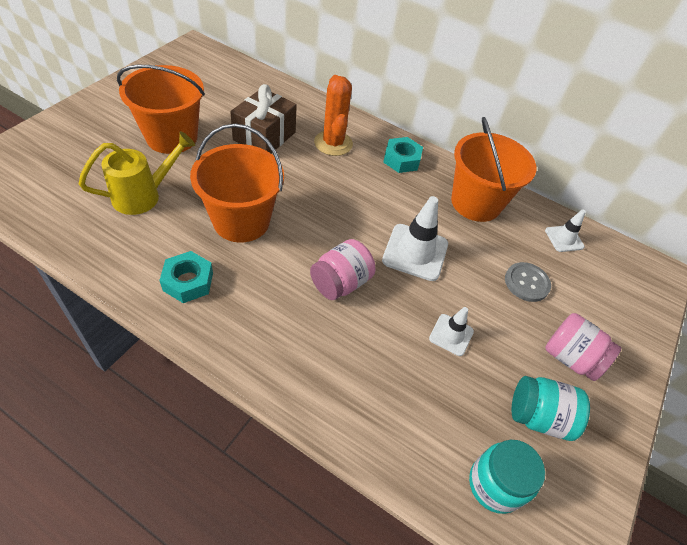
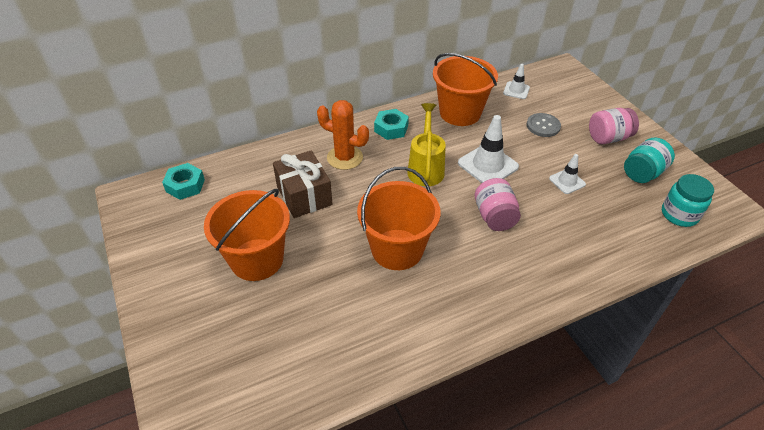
camera: 50 degrees left, 5 degrees down
yellow watering can [79,131,195,215] -> yellow watering can moved to [407,103,446,186]
turquoise nut [159,251,213,303] -> turquoise nut moved to [162,163,205,200]

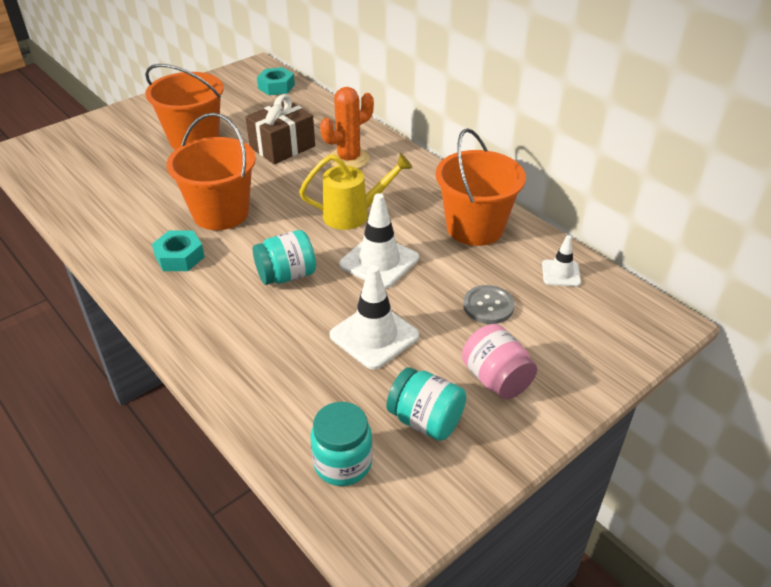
camera: 75 degrees right, 5 degrees down
orange cactus [317,100,369,170] -> orange cactus turned 45 degrees clockwise [320,87,374,169]
turquoise nut [374,109,409,140] -> turquoise nut moved to [152,231,205,271]
pink jar [475,178,521,231] -> turquoise jar [253,230,316,285]
white traffic cone [549,154,586,194] -> white traffic cone [330,265,419,370], size x1.74

